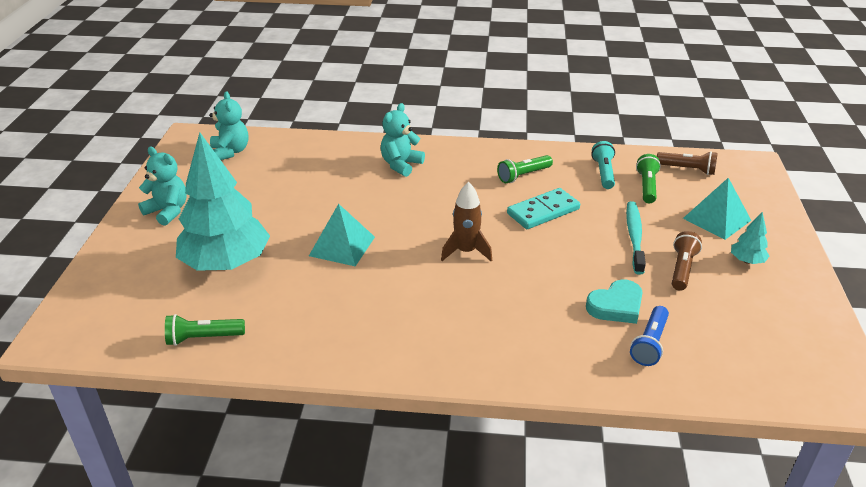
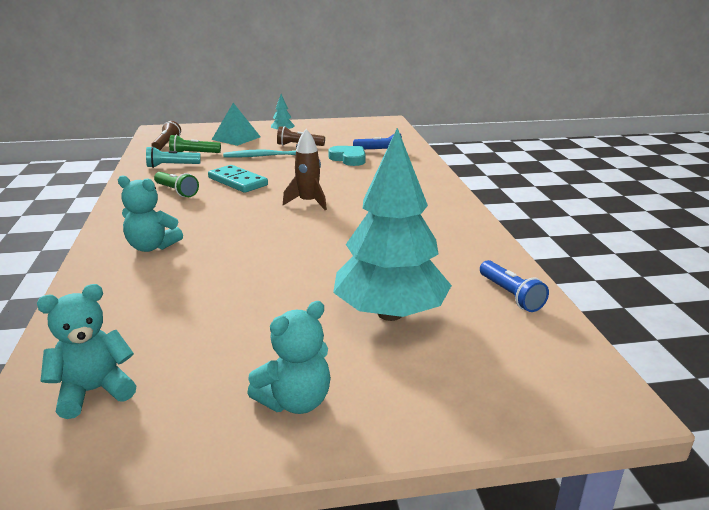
camera: 105 degrees left, 10 degrees down
turquoise teddy bear [138,147,187,226] -> turquoise teddy bear turned 150 degrees counterclockwise [247,301,331,414]
green flashlight [165,314,245,346] -> blue flashlight [480,260,549,312]
turquoise pyramid [309,204,375,266] -> none

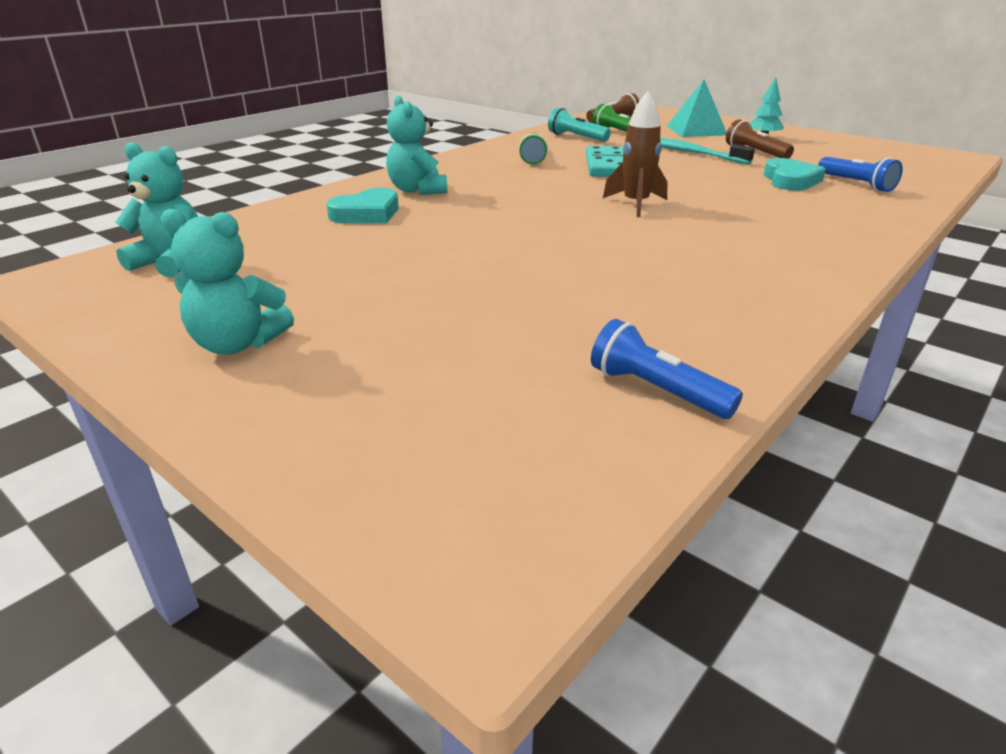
camera: 50 degrees right, 5 degrees up
turquoise tree [333,128,452,321] -> none
blue flashlight [480,260,549,312] -> blue flashlight turned 105 degrees clockwise [591,319,743,419]
none -> turquoise heart [326,188,399,223]

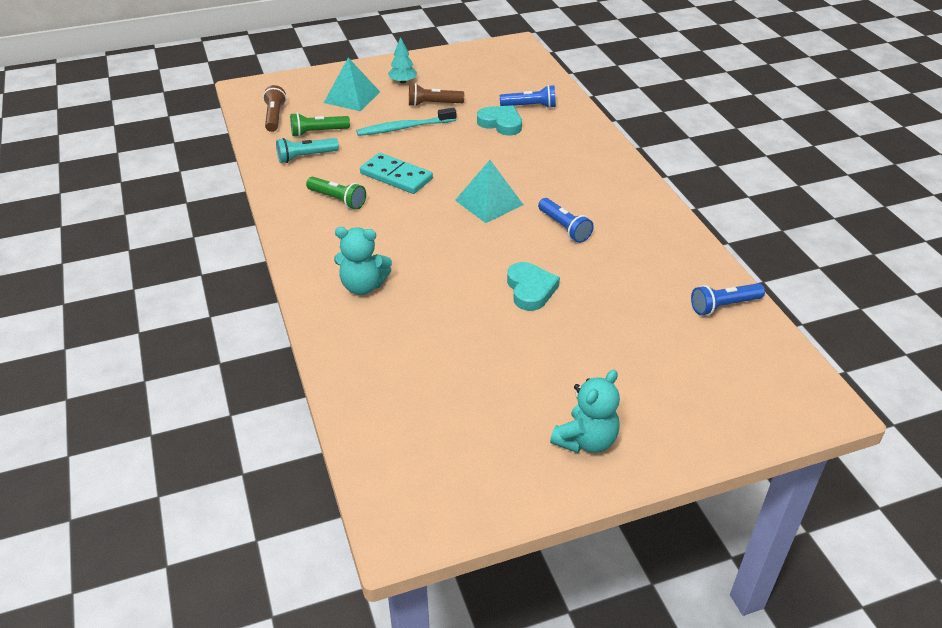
camera: 60 degrees left, 10 degrees up
turquoise teddy bear [115,142,198,277] -> none
turquoise heart [326,188,399,223] -> turquoise heart moved to [507,262,560,311]
brown rocket [603,91,667,217] -> turquoise pyramid [455,160,523,223]
none -> blue flashlight [538,198,594,243]

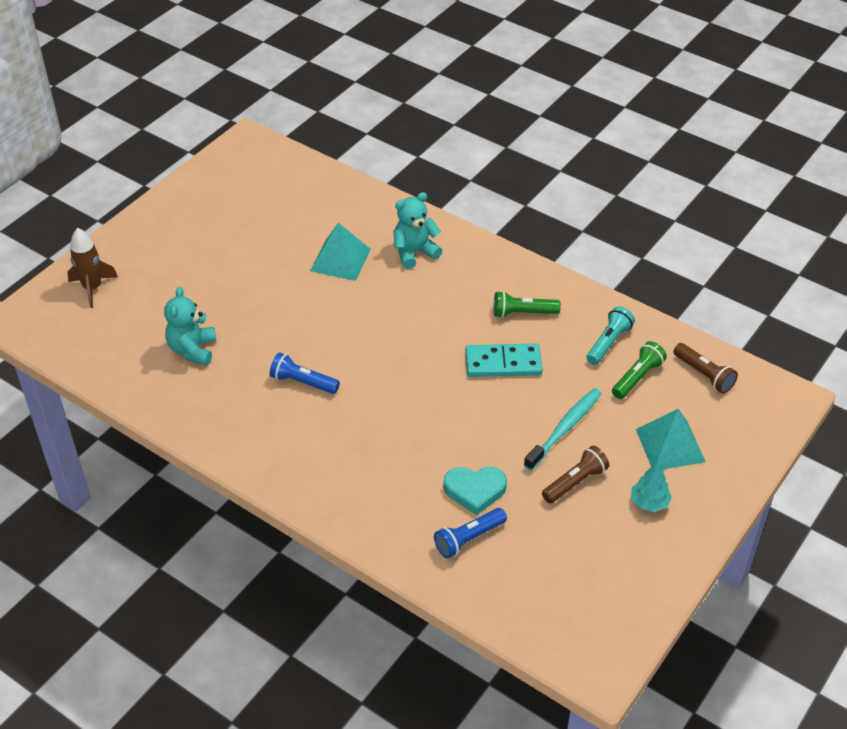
camera: 145 degrees right, 5 degrees up
turquoise pyramid [455,160,523,223] -> turquoise pyramid moved to [310,223,371,281]
turquoise heart [507,262,560,311] -> none
turquoise teddy bear [550,370,620,453] -> turquoise teddy bear moved to [164,287,216,365]
blue flashlight [691,283,765,315] -> none
none -> brown rocket [67,228,118,308]

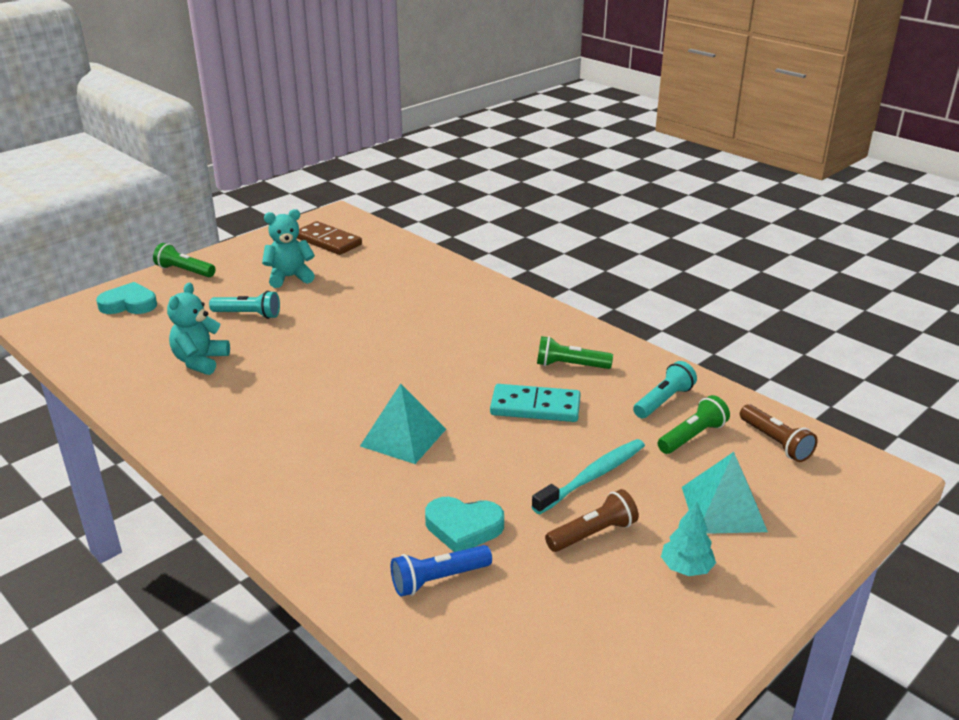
camera: 10 degrees right, 15 degrees down
brown rocket [67,228,118,308] -> turquoise heart [96,282,157,314]
blue flashlight [270,352,340,394] -> none
turquoise pyramid [310,223,371,281] -> turquoise pyramid moved to [360,383,446,464]
turquoise teddy bear [393,192,442,269] -> turquoise teddy bear moved to [262,209,315,288]
none -> green flashlight [153,243,215,277]
none -> turquoise flashlight [209,291,280,319]
none -> brown domino [297,221,362,255]

